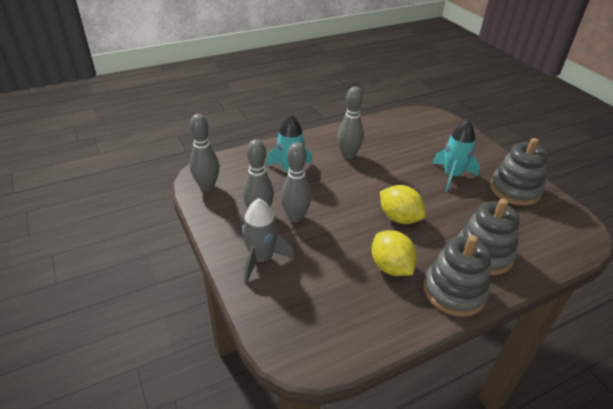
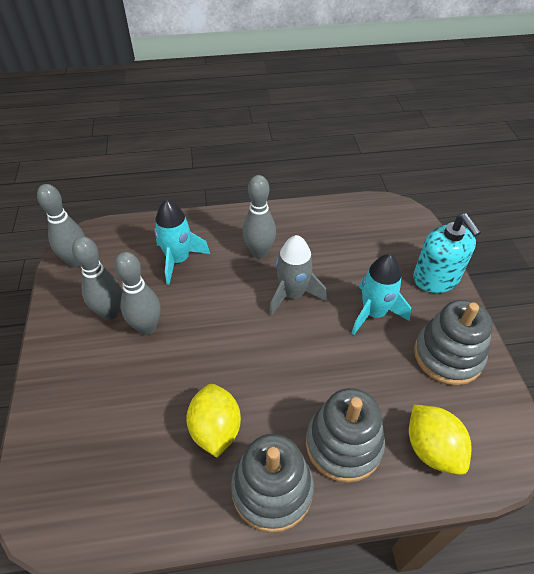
camera: 20 degrees right, 10 degrees up
grey rocket [242,198,294,283] -> grey rocket moved to [269,235,327,316]
yellow lemon [380,185,426,224] -> yellow lemon moved to [409,404,472,475]
none -> turquoise soap dispenser [413,214,481,293]

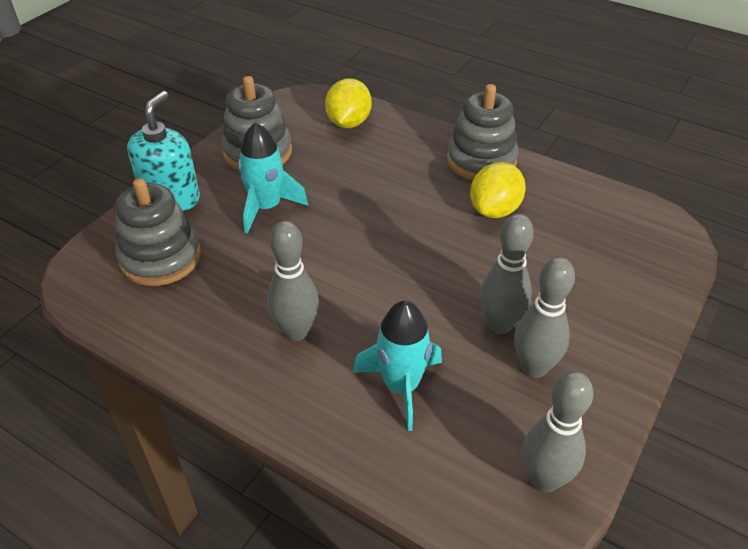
camera: 140 degrees left, 5 degrees down
grey rocket [269,235,327,316] -> none
grey stacking toy [306,388,385,483] -> grey stacking toy moved to [115,178,201,286]

